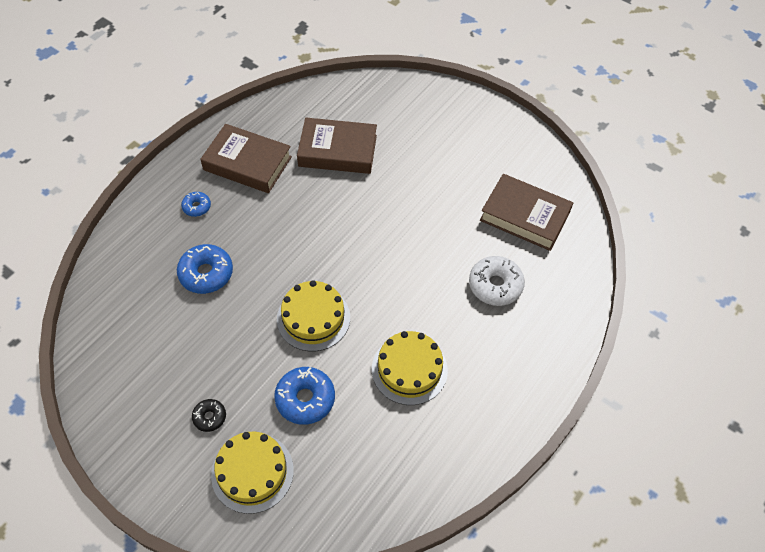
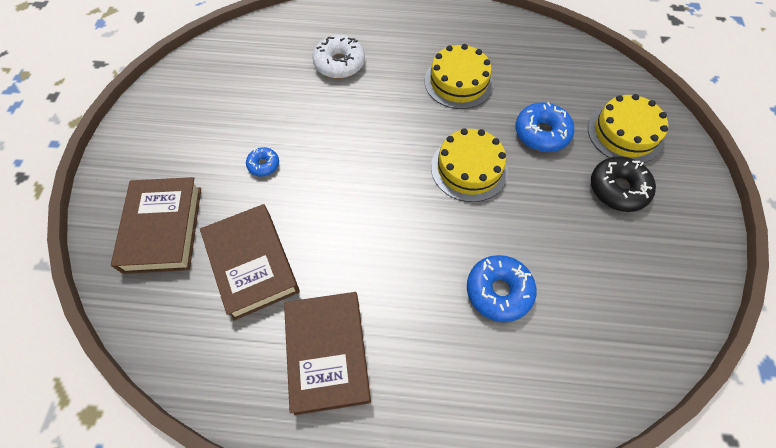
camera: 120 degrees left, 5 degrees up
blue donut [181,192,211,217] -> blue donut moved to [246,147,279,176]
black donut [192,399,226,432] -> black donut [591,156,656,212], size x1.80
brown book [480,174,573,251] -> brown book moved to [111,177,201,274]

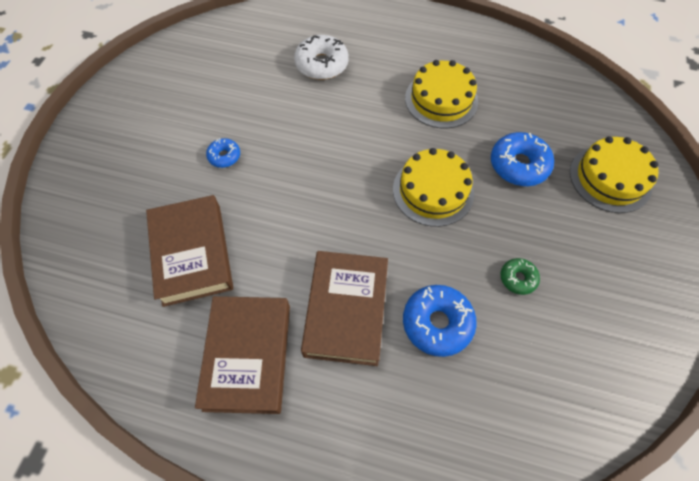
camera: 10 degrees right, 0 degrees up
brown book [111,177,201,274] -> brown book moved to [301,251,388,366]
black donut [591,156,656,212] -> none
none -> green donut [500,258,540,295]

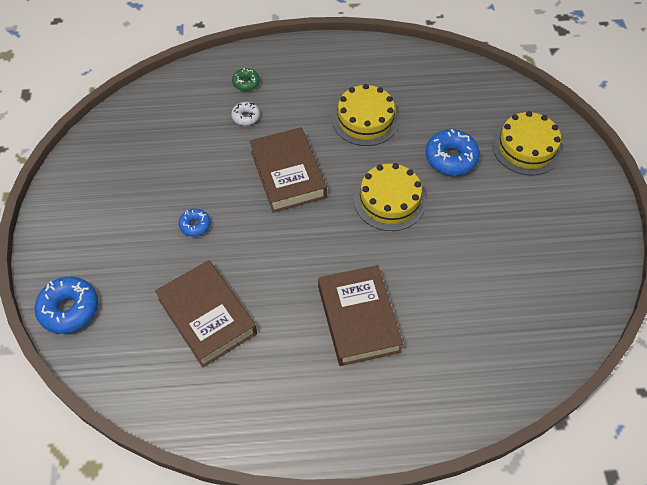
camera: 20 degrees left, 5 degrees down
brown book [195,296,290,414] -> brown book moved to [250,127,327,213]
white donut [294,35,348,80] -> white donut [231,102,260,126], size x0.56
blue donut [403,285,477,357] -> blue donut moved to [35,277,98,334]
green donut [500,258,540,295] -> green donut moved to [232,68,260,91]

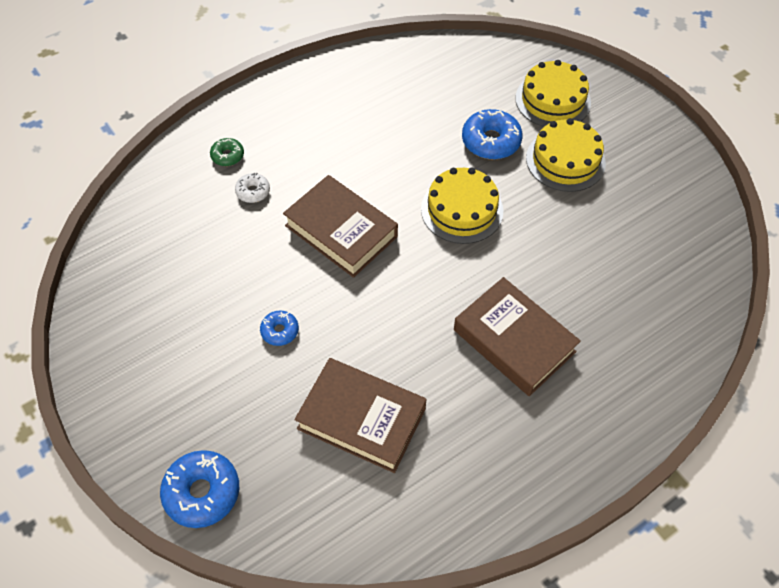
camera: 30 degrees left, 0 degrees up
yellow cake [332,84,399,146] -> yellow cake moved to [526,118,606,192]

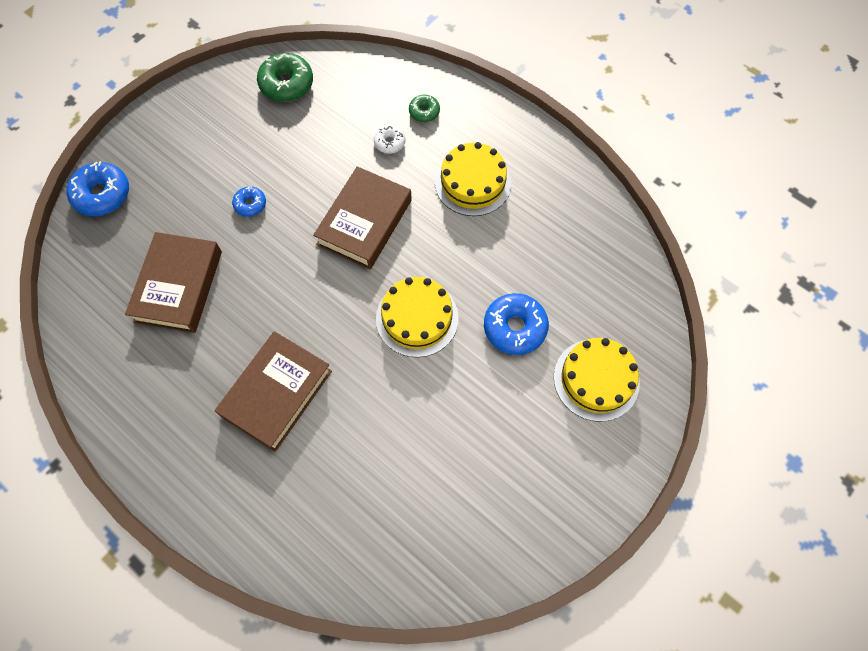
camera: 75 degrees right, 10 degrees up
yellow cake [526,118,606,192] -> yellow cake moved to [435,142,511,216]
none -> green donut [257,53,313,102]

